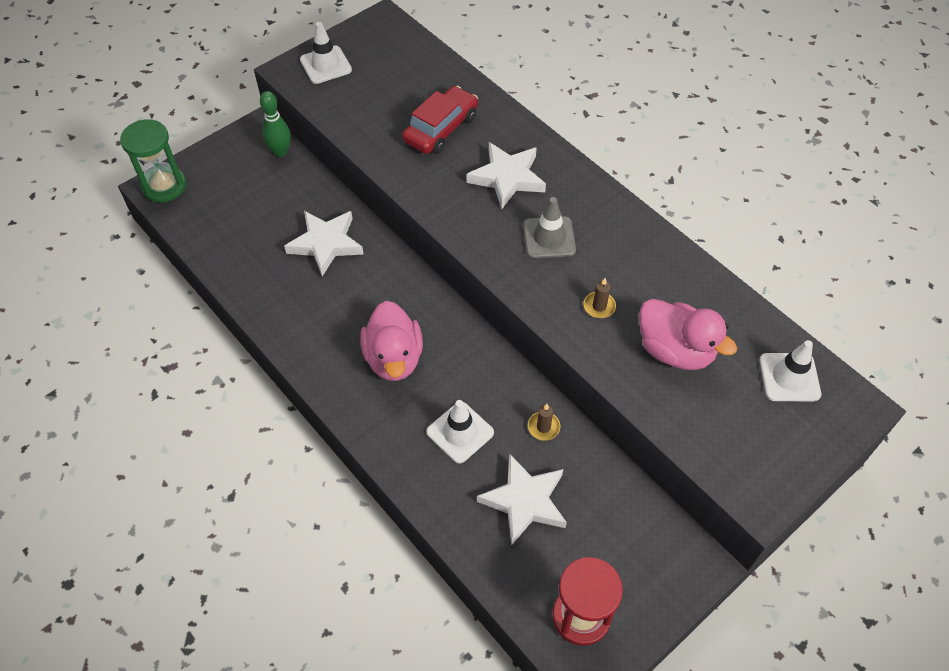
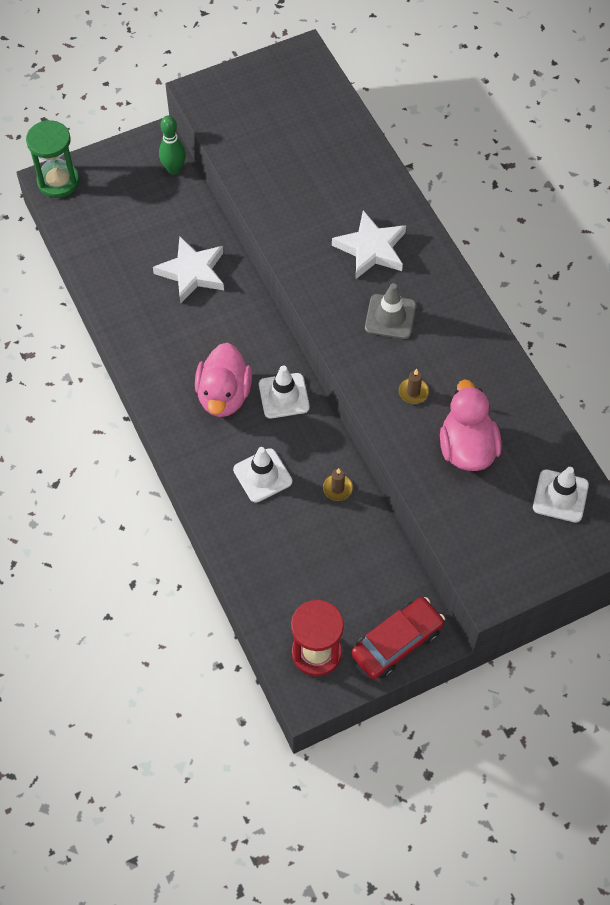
camera: 15 degrees right, 5 degrees up
white traffic cone [300,22,352,84] -> white traffic cone moved to [259,365,310,418]
red car [402,86,478,154] -> red car moved to [351,597,445,679]
white star [477,454,567,546] -> none
pink duck [639,299,737,370] -> pink duck turned 150 degrees counterclockwise [440,379,502,471]

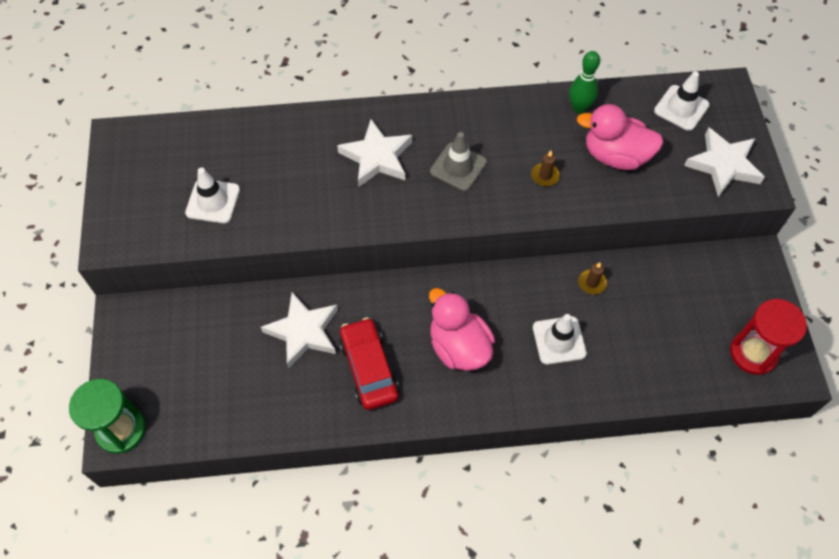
camera: 70 degrees left, 0 degrees up
green bowling pin [159,116,186,175] -> green bowling pin moved to [569,51,600,114]
pink duck [195,343,252,417] -> pink duck turned 150 degrees counterclockwise [429,288,495,371]
white traffic cone [259,365,310,418] -> white traffic cone moved to [185,168,240,223]
red car [351,597,445,679] -> red car moved to [339,317,399,410]
none -> white star [684,127,765,197]

